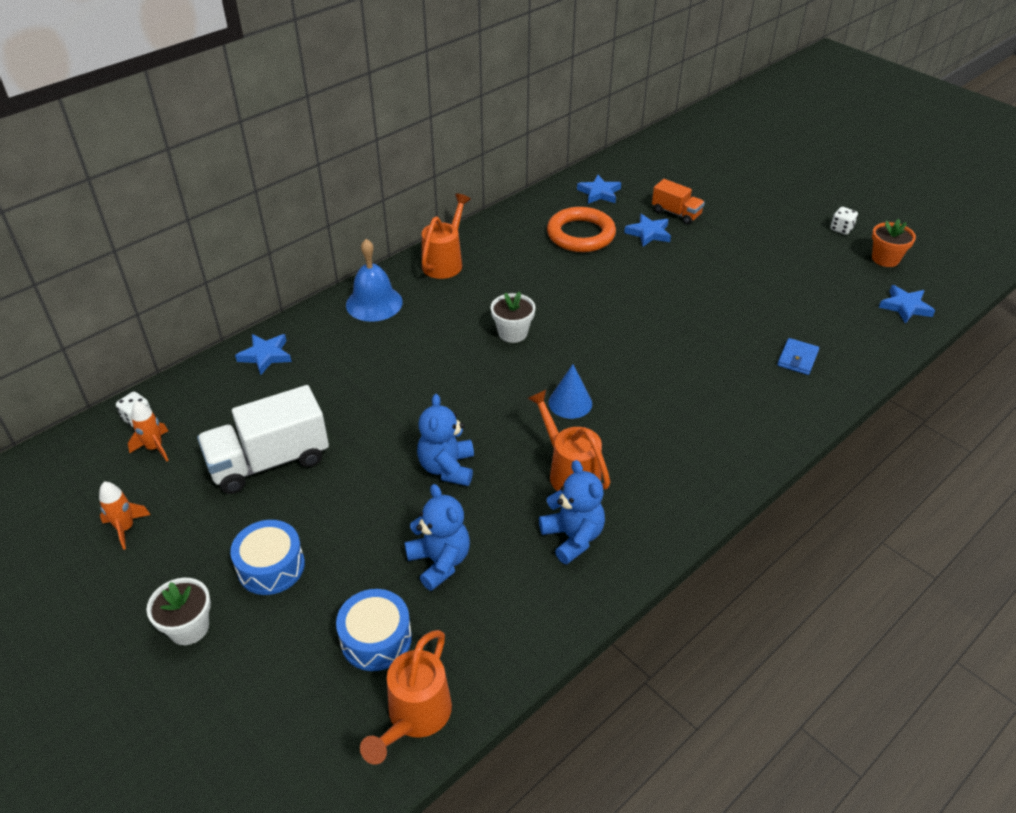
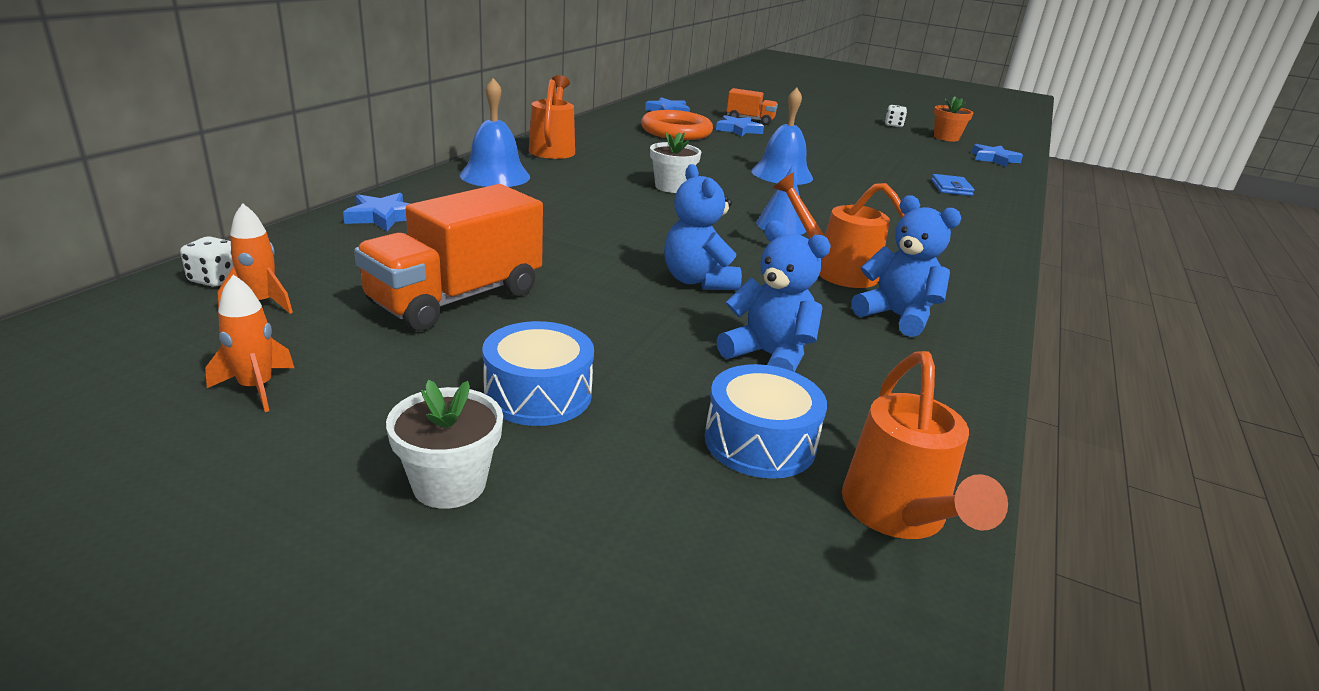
camera: 25 degrees left, 15 degrees down
white truck [197,385,329,494] -> orange truck [354,184,543,331]
none -> blue bell [751,88,813,185]

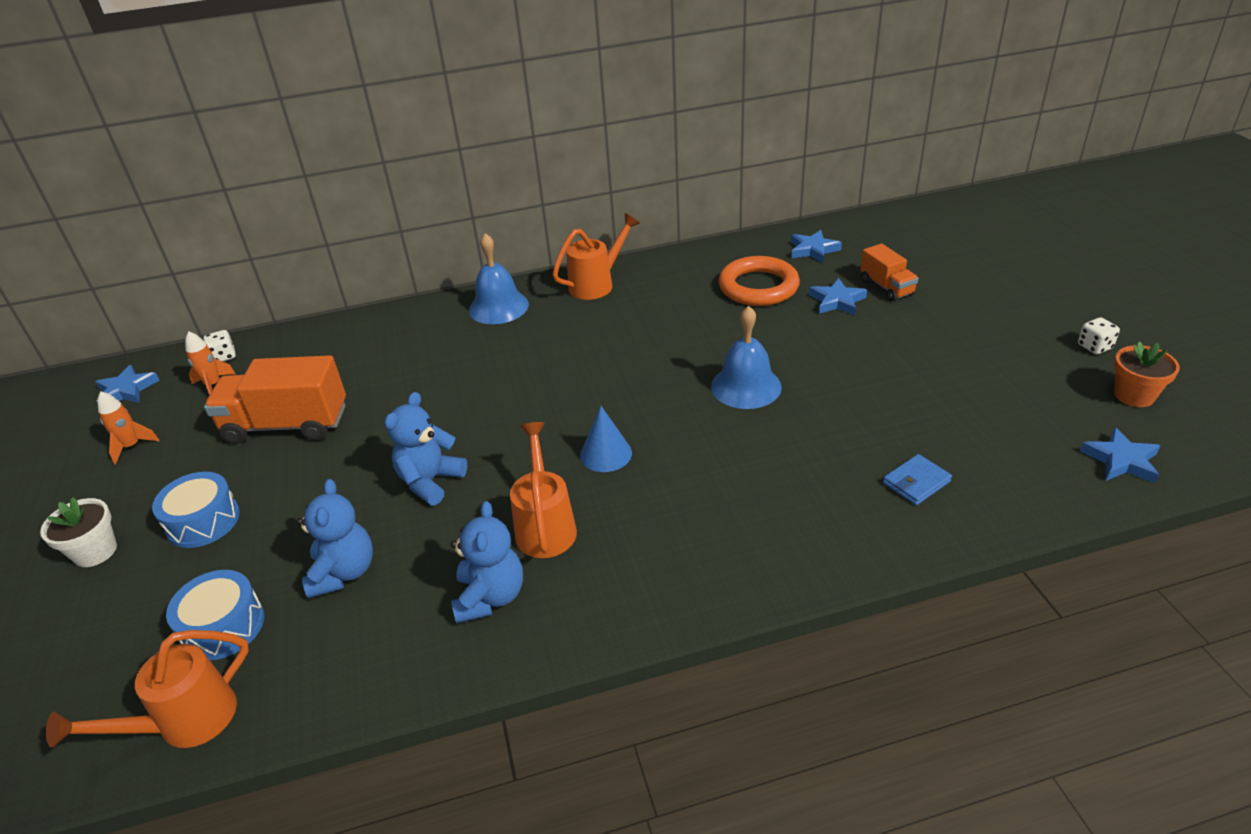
camera: 55 degrees right, 10 degrees up
blue star [343,193,410,231] -> blue star moved to [95,365,160,403]
white flower pot [650,132,701,193] -> none

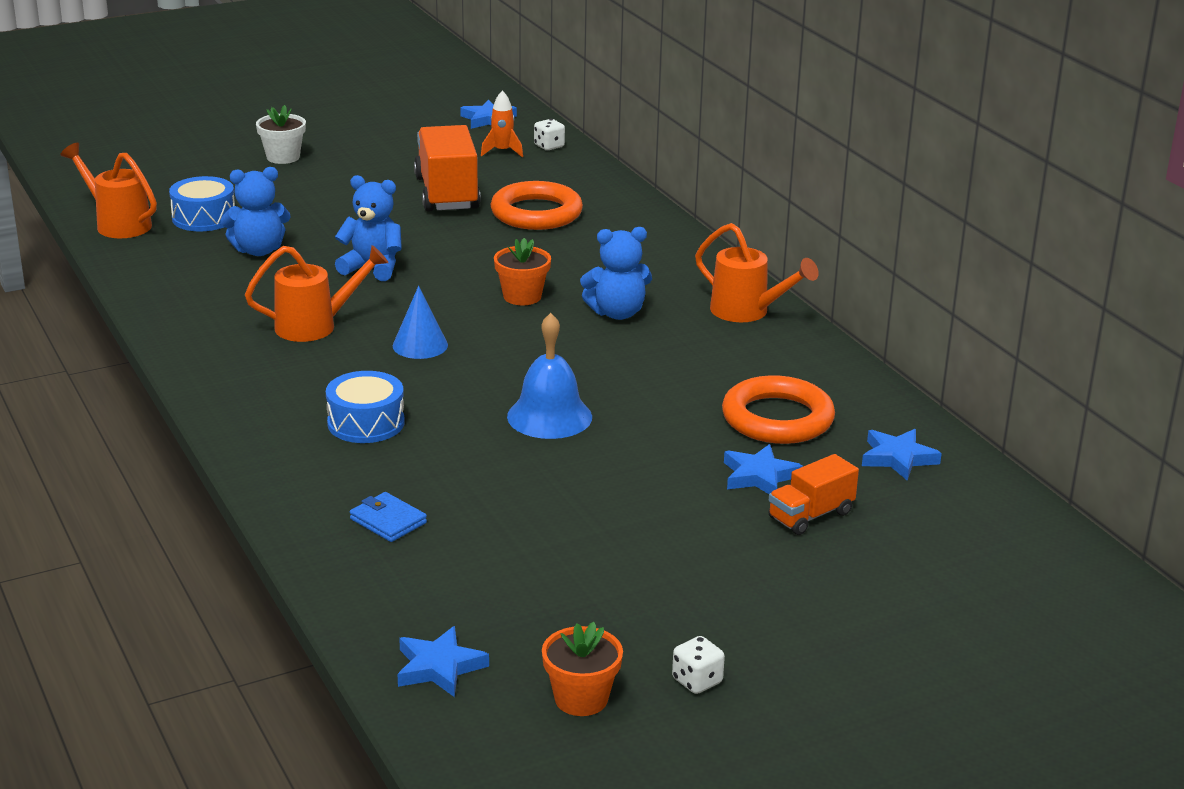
camera: 75 degrees right, 10 degrees down
orange rocket [97,391,159,464] -> none
blue drum [152,472,240,548] -> blue drum moved to [326,371,405,443]
blue teddy bear [450,501,523,623] -> blue teddy bear moved to [580,227,652,320]
blue bell [469,233,529,324] -> none
none -> orange ring [490,181,583,230]
none -> orange flower pot [494,238,551,305]

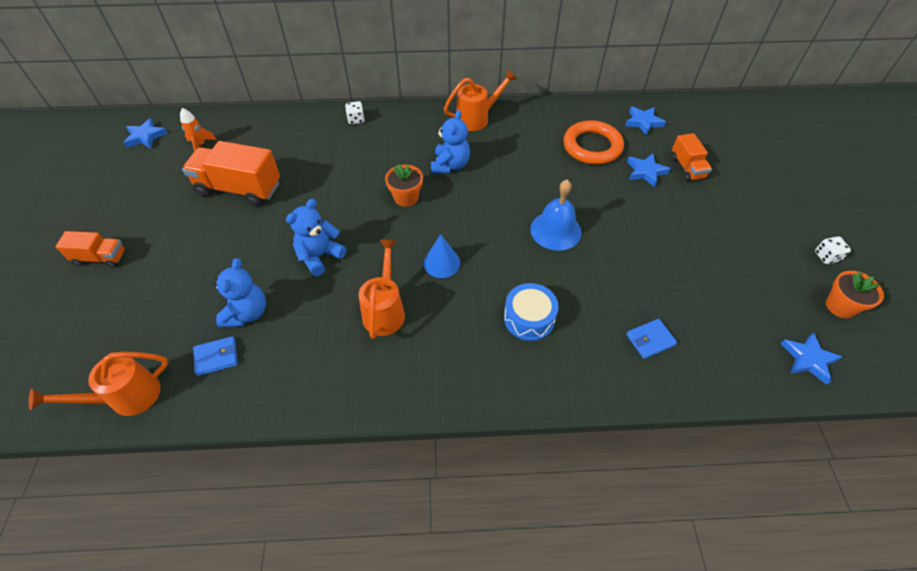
camera: 65 degrees left, 25 degrees up
blue drum [169,176,235,232] -> none
white flower pot [256,105,306,164] -> orange truck [55,231,126,268]
orange ring [490,181,583,230] -> none
white dice [534,119,565,150] -> white dice moved to [345,101,365,124]
none -> blue wallet [193,336,238,376]

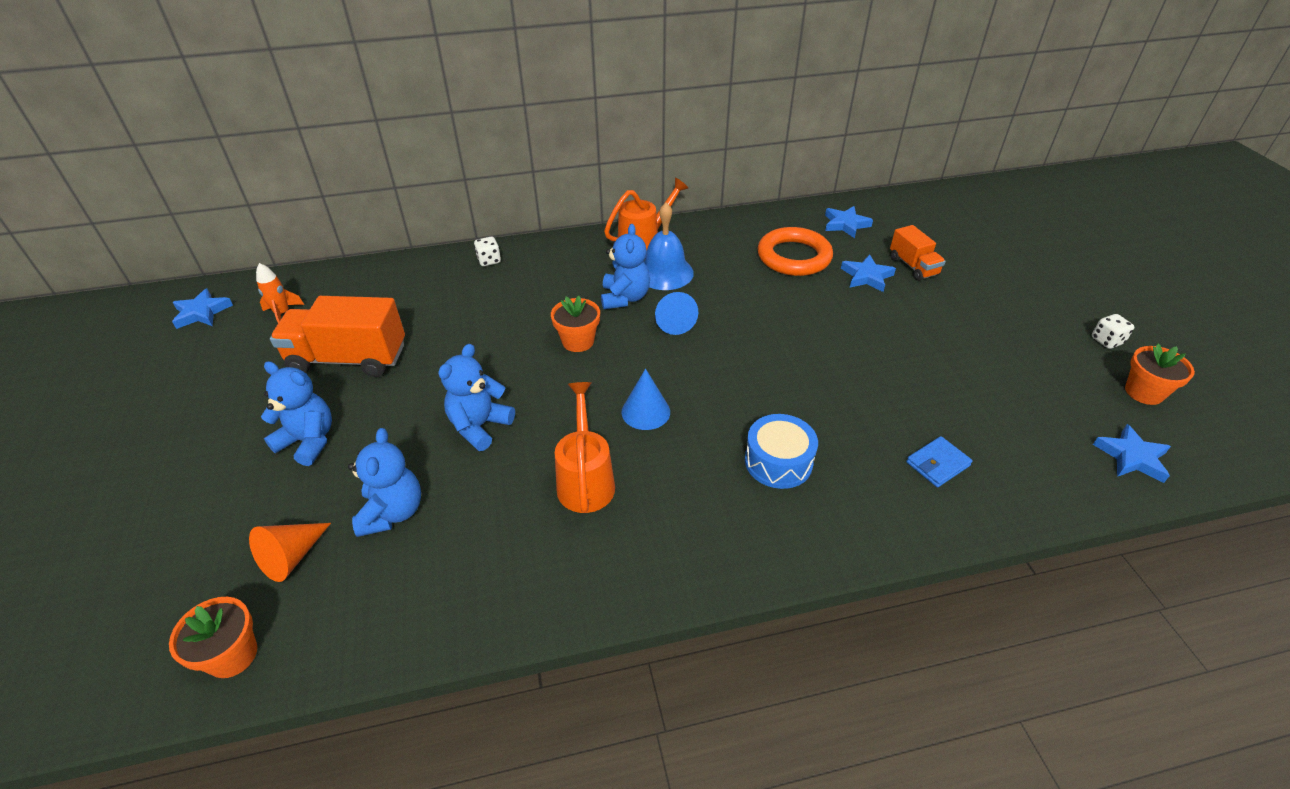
camera: 10 degrees left, 10 degrees down
orange watering can [29,352,168,416] -> orange flower pot [169,597,257,678]
orange truck [55,231,126,268] -> none
blue wallet [193,336,238,376] -> none
blue bell [530,180,581,251] -> blue bell moved to [644,203,694,290]
none -> orange cone [249,523,331,582]
none -> blue teddy bear [261,361,332,466]
none -> blue cone [655,292,698,335]

